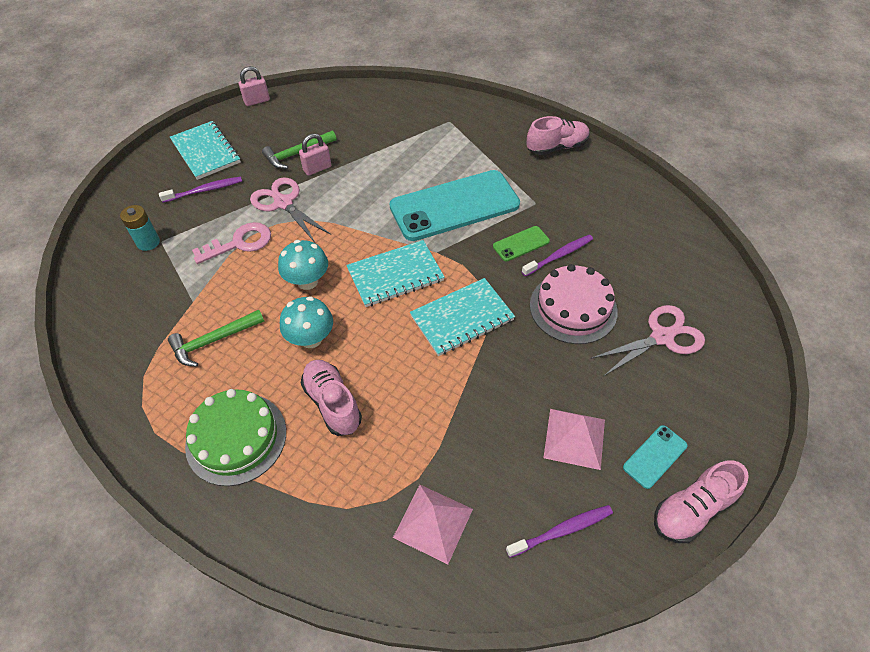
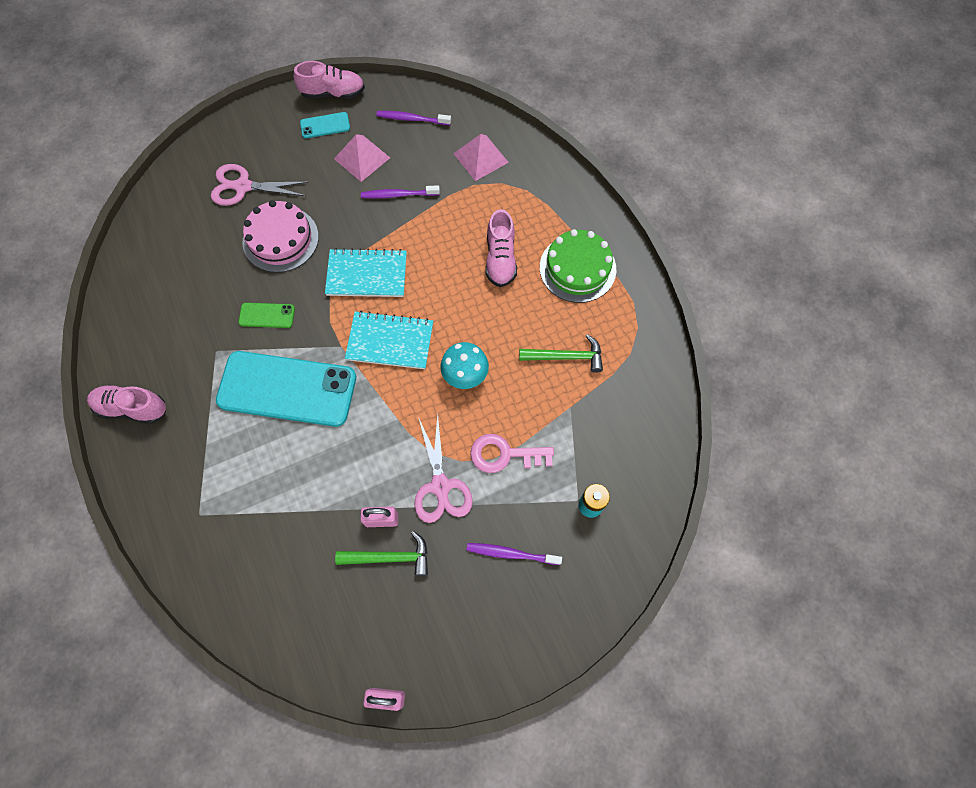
camera: 150 degrees left, 15 degrees up
turquoise notebook [170,121,241,180] -> none
turquoise mushroom [280,296,333,348] -> none
purple toothbrush [522,235,593,276] -> purple toothbrush moved to [361,185,440,199]

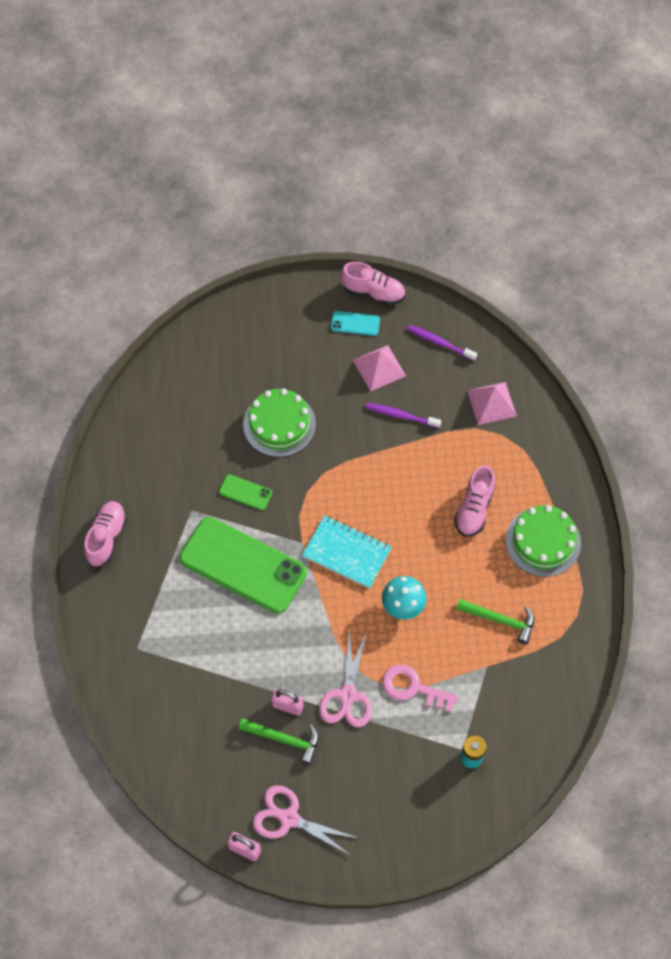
camera: 20 degrees right, 5 degrees down
pink shoe [87,385,166,424] -> pink shoe turned 75 degrees clockwise [84,501,127,566]
pink scissors [211,164,308,206] -> pink scissors moved to [253,785,360,856]
turquoise phone [216,351,356,427] -> green phone [179,517,307,614]
pink cake [242,200,319,273] -> green cake [243,389,316,457]
turquoise notebook [325,248,407,297] -> none
purple toothbrush [466,543,562,565] -> none

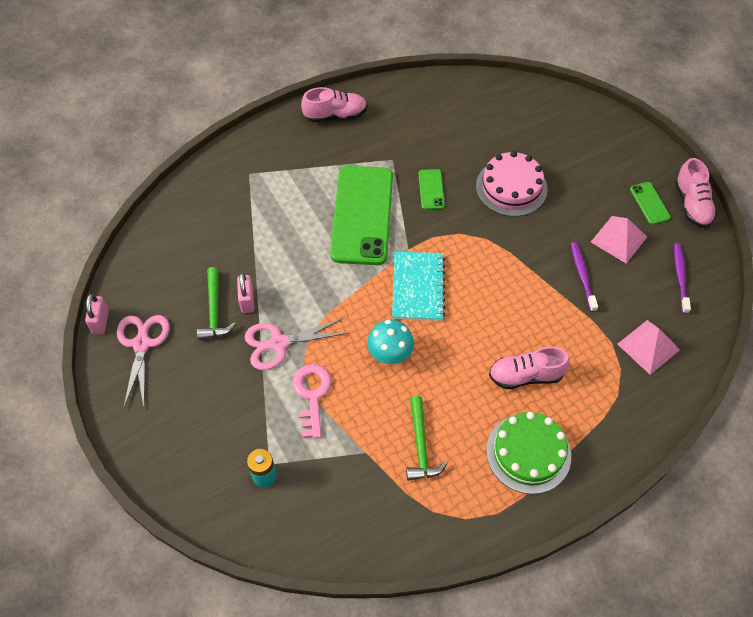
camera: 65 degrees right, 5 degrees down
green cake [243,389,316,457] -> pink cake [476,151,548,217]
turquoise phone [331,311,380,336] -> green phone [630,182,671,225]

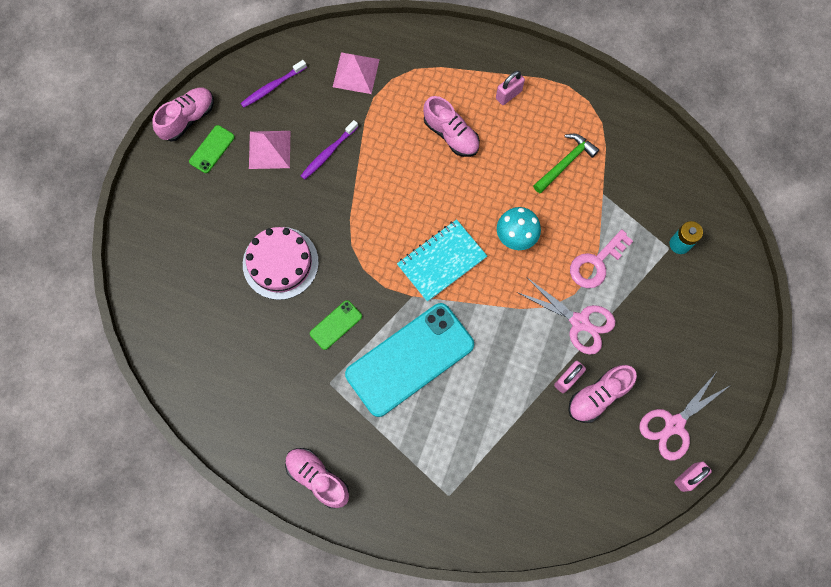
camera: 130 degrees left, 15 degrees up
green hammer [197,267,236,340] -> pink shoe [568,365,637,423]
green phone [330,166,393,265] -> turquoise phone [345,303,474,417]
green cake [486,412,571,494] -> pink padlock [496,71,525,105]

